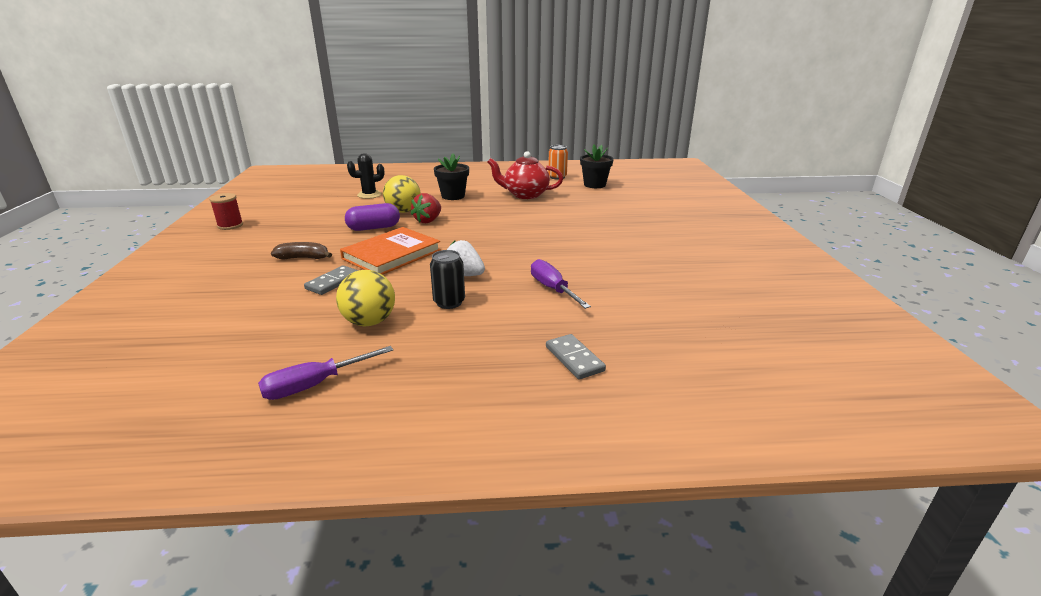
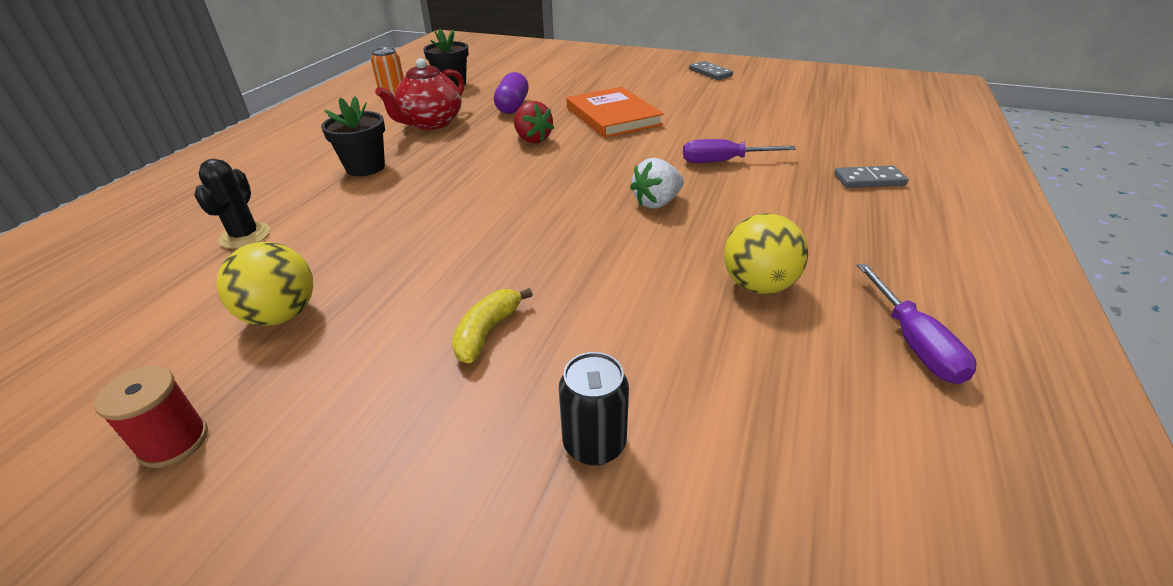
camera: 65 degrees left, 10 degrees up
brown banana [271,242,332,260] -> yellow banana [452,288,533,364]
grey domino [304,265,359,295] -> grey domino moved to [689,61,733,80]
orange book [340,227,441,275] -> orange book moved to [566,87,664,138]
purple capsule [345,203,400,231] -> purple capsule moved to [494,72,529,114]
yellow ball [383,175,421,213] -> yellow ball moved to [217,242,313,326]
red strawberry [411,193,441,223] -> red strawberry moved to [514,101,554,143]
black can [430,250,465,309] -> black can moved to [559,352,629,466]

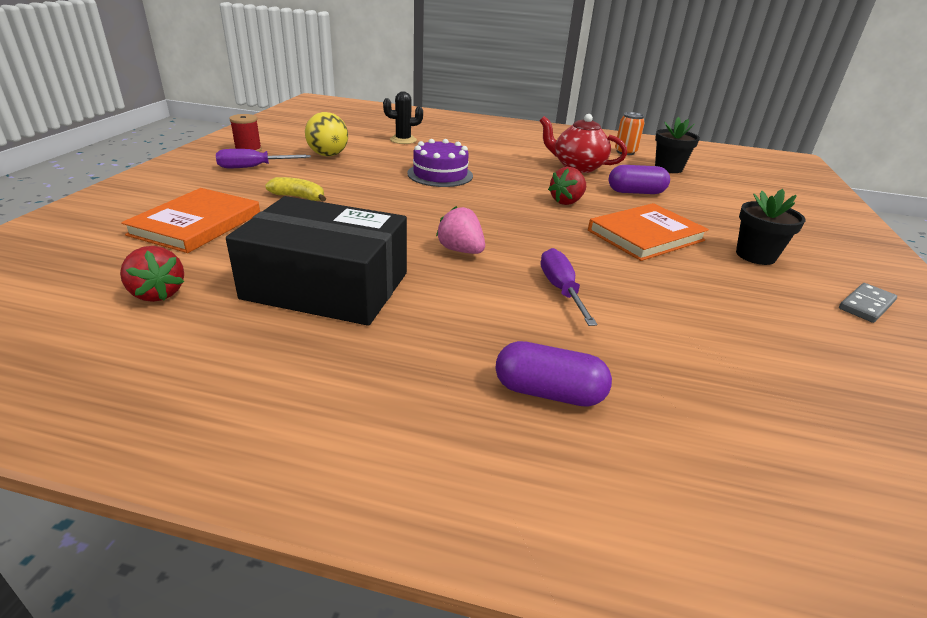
camera: 80 degrees right, 5 degrees down
black flower pot [321,97,385,176] -> black flower pot moved to [736,189,806,265]
black can [559,352,629,466] -> orange book [121,188,260,253]
white strawberry [630,158,684,209] -> pink strawberry [436,206,485,254]
yellow ball [724,213,808,294] -> black box [226,196,407,326]
grey domino [834,166,909,188] -> purple capsule [496,341,612,407]
purple screwdriver [857,263,976,384] -> purple screwdriver moved to [216,149,311,168]
none -> red strawberry [120,246,184,302]
none -> purple cake [407,139,473,187]

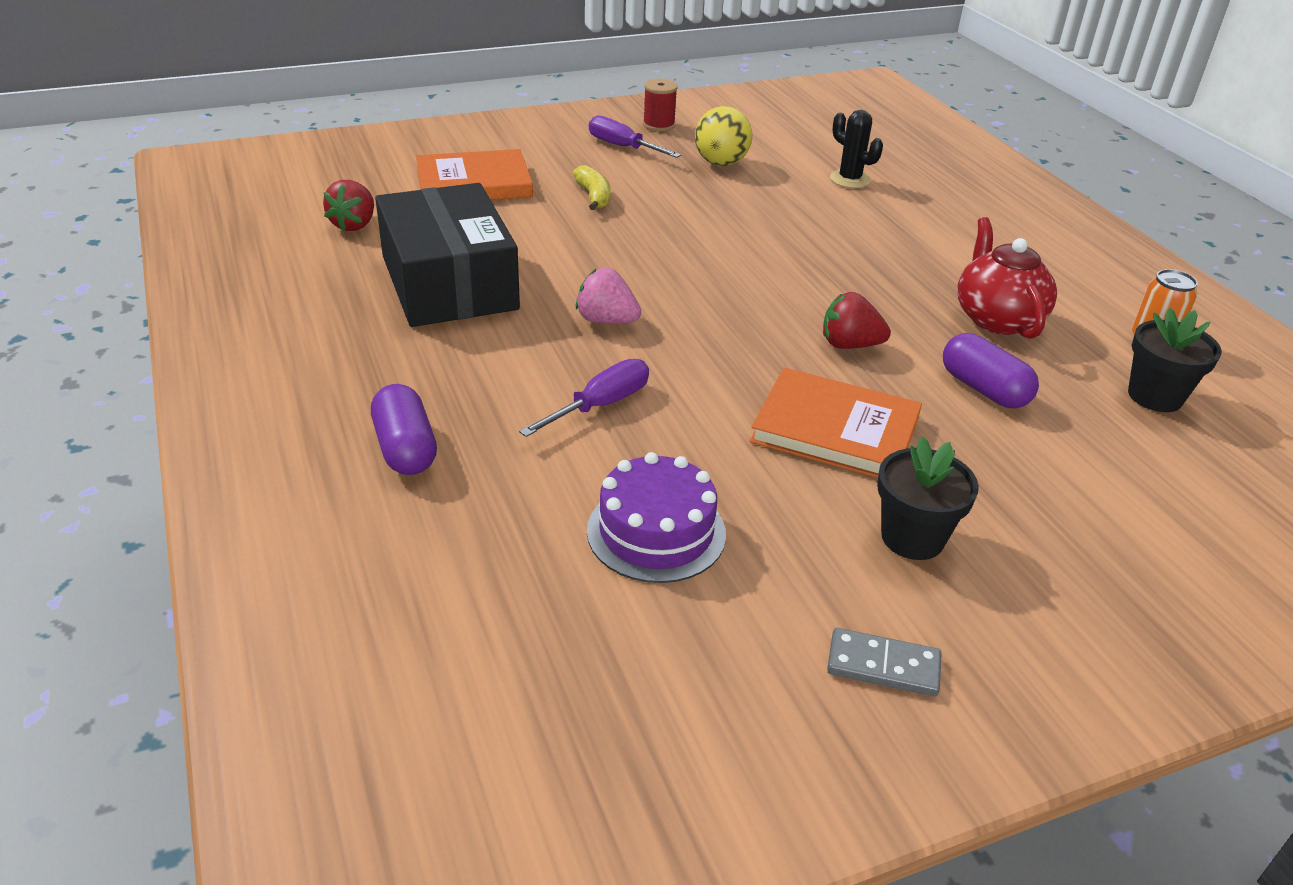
camera: 55 degrees right, 5 degrees up
purple cake [407,139,473,187] -> purple cake moved to [587,452,726,583]
pink strawberry [436,206,485,254] -> pink strawberry turned 75 degrees counterclockwise [576,268,641,324]

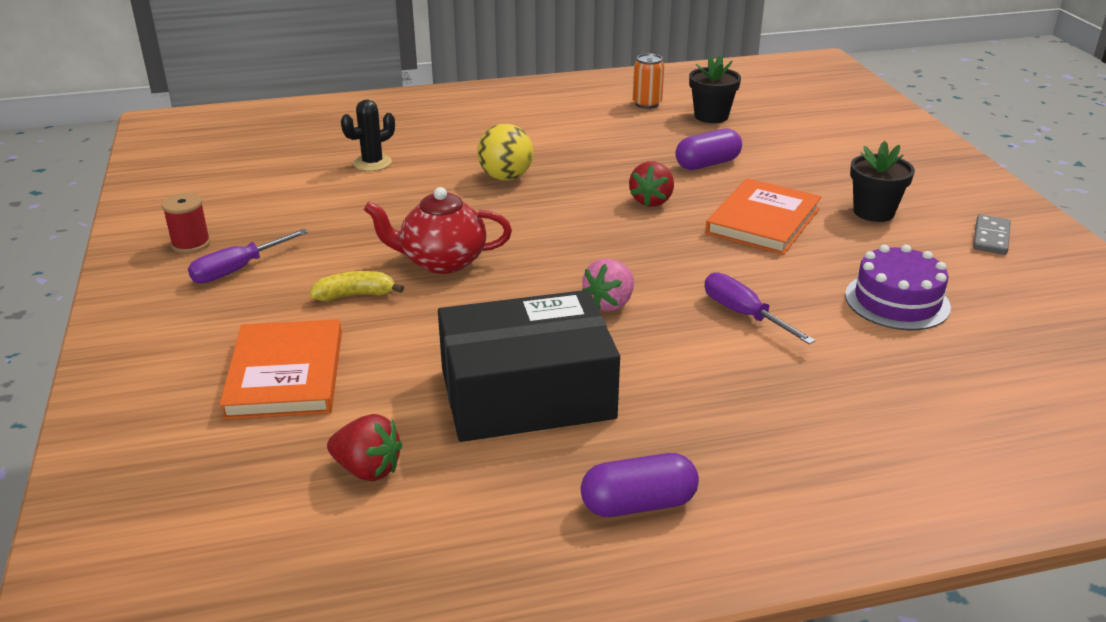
camera: 80 degrees left, 5 degrees down
purple capsule [371,384,437,475] -> purple capsule moved to [581,453,699,517]
yellow ball [695,106,752,166] -> yellow ball moved to [477,124,533,180]
red teapot [957,217,1057,339] -> red teapot moved to [364,187,512,274]

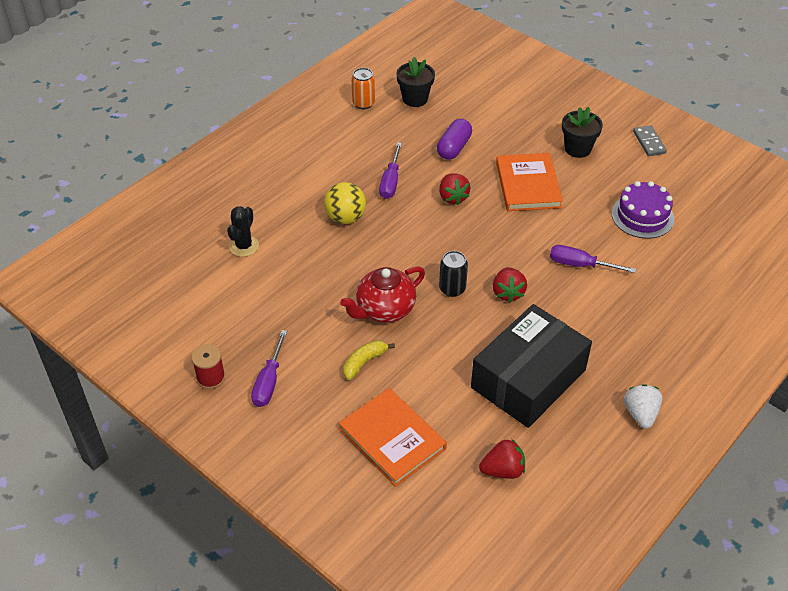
camera: 35 degrees left, 15 degrees up
purple capsule [581,453,699,517] -> white strawberry [624,384,663,429]
pink strawberry [582,258,634,311] -> red strawberry [493,267,527,303]
none -> purple screwdriver [379,142,402,199]
none -> black can [439,251,468,297]

